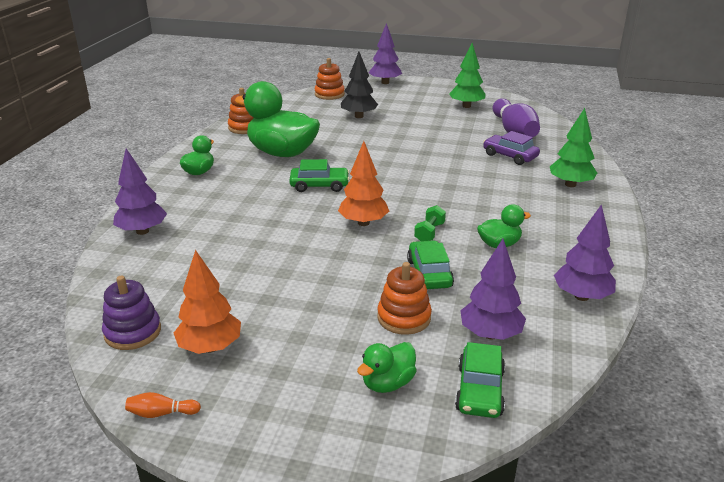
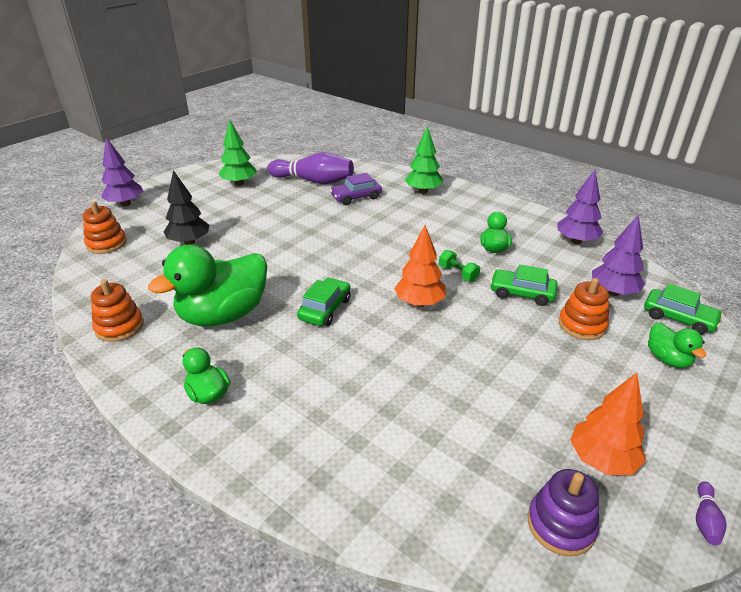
camera: 65 degrees left, 5 degrees up
purple tree [113,148,167,235] -> none
orange bowling pin [125,392,201,418] -> purple bowling pin [696,481,727,545]

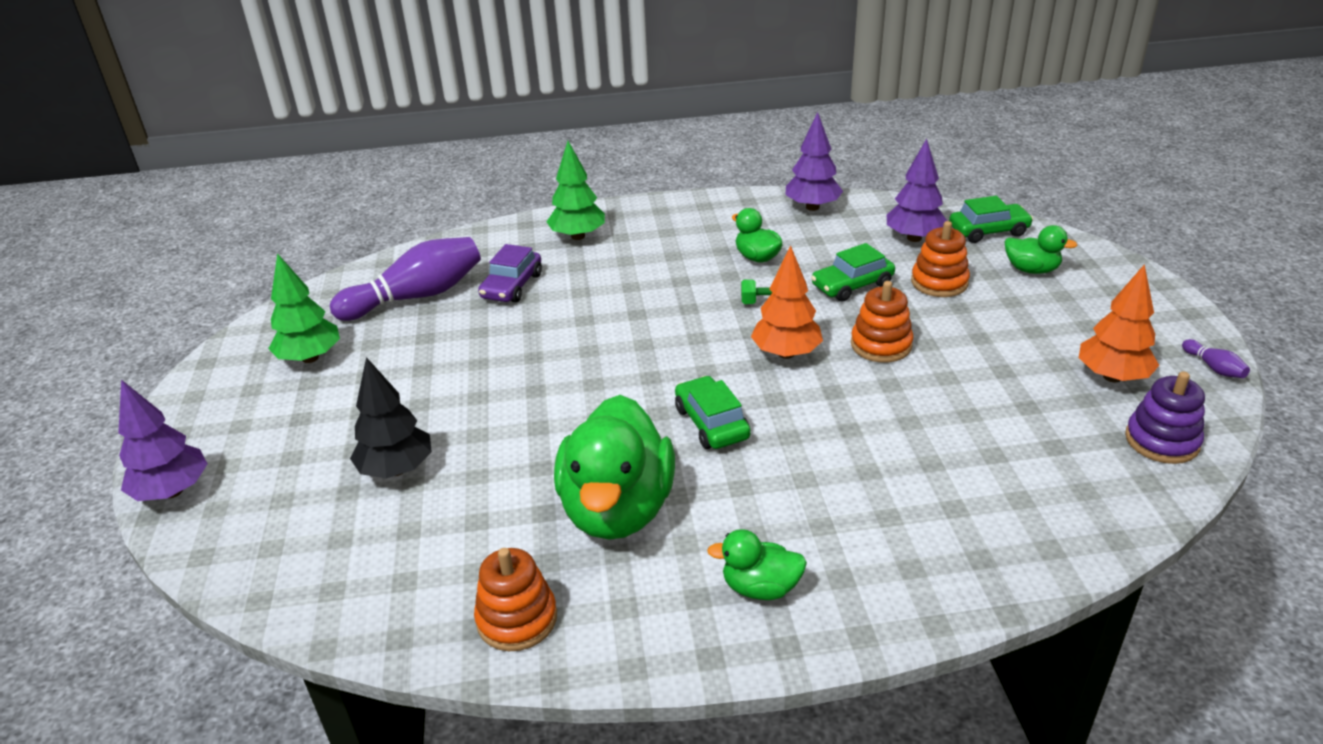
camera: 45 degrees left, 0 degrees up
orange stacking toy [83,201,127,254] -> orange stacking toy moved to [851,281,914,363]

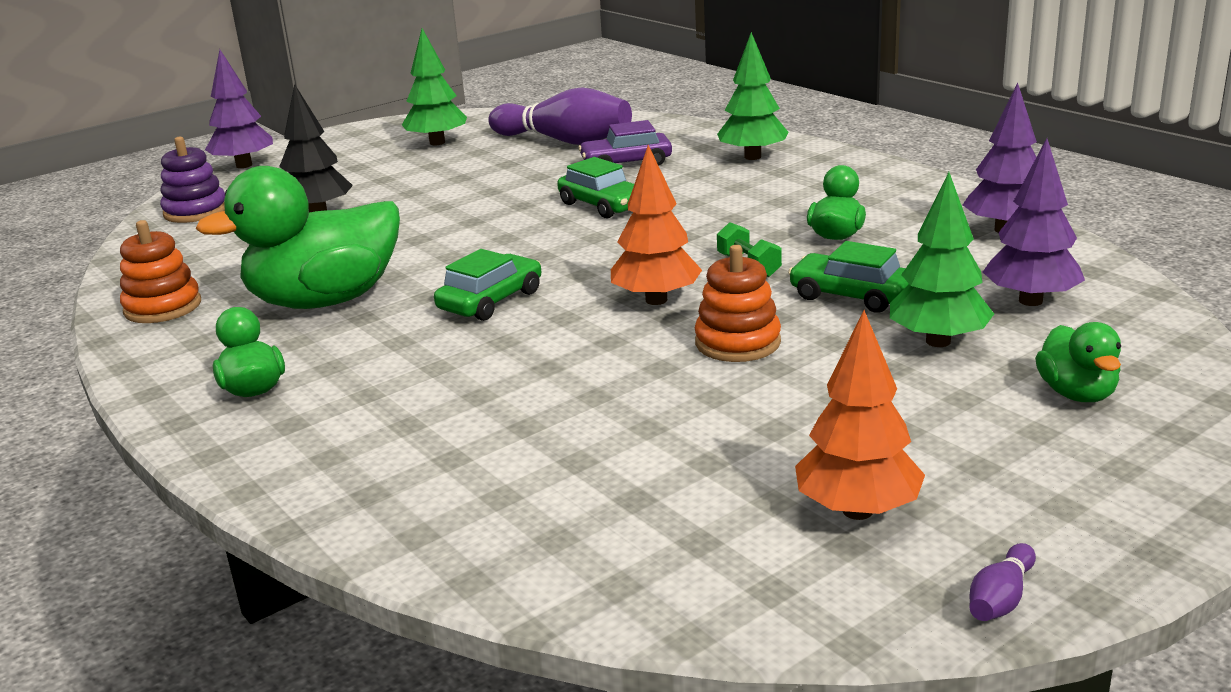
camera: 60 degrees right, 10 degrees down
orange stacking toy [911,221,970,297] -> green tree [890,172,994,347]
green car [949,196,1033,243] -> green car moved to [557,157,634,218]
purple stacking toy [1125,371,1205,464] -> purple stacking toy moved to [160,137,225,223]

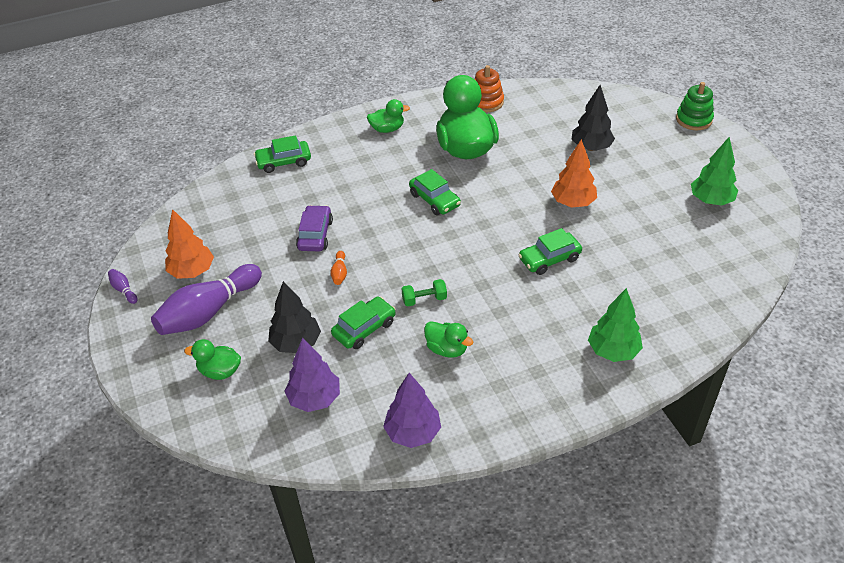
camera: 105 degrees right, 20 degrees up
purple stacking toy [160,137,225,223] -> none
purple tree [205,49,273,168] -> green stacking toy [676,82,714,130]
purple bowling pin [488,87,632,145] -> purple bowling pin moved to [151,264,262,335]
purple car [578,120,672,166] -> purple car moved to [296,205,333,251]
orange tree [611,145,702,305] -> orange tree moved to [551,139,597,208]
orange stacking toy [695,245,781,362] -> orange bowling pin [330,251,347,285]
green tree [890,172,994,347] -> black tree [268,281,321,353]
none -> green car [254,135,311,173]

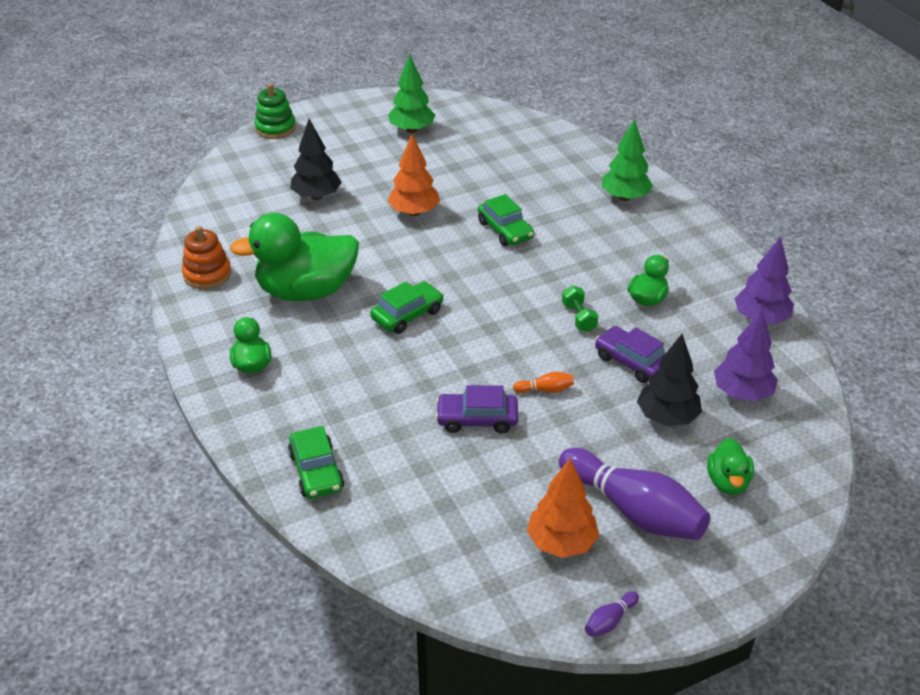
camera: 95 degrees left, 5 degrees down
green car [331,297,396,349] -> purple car [595,326,665,383]

